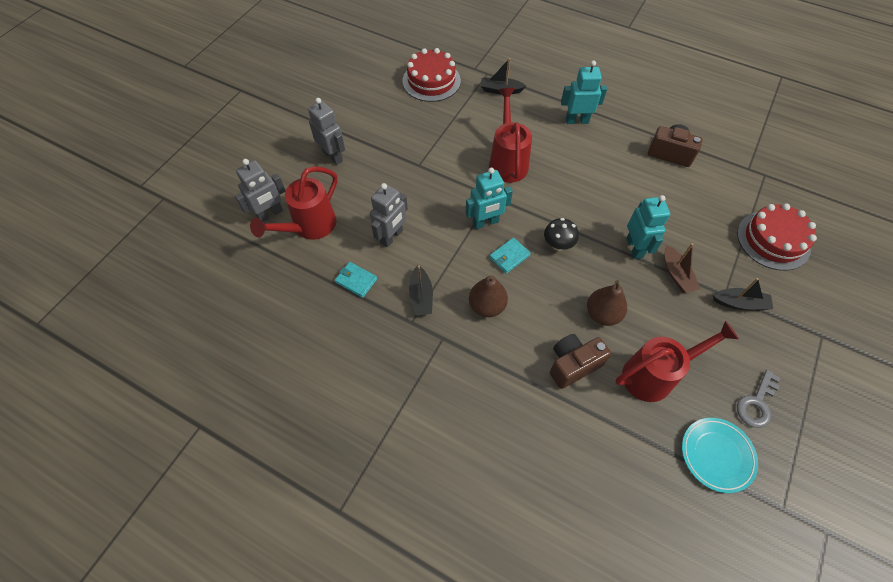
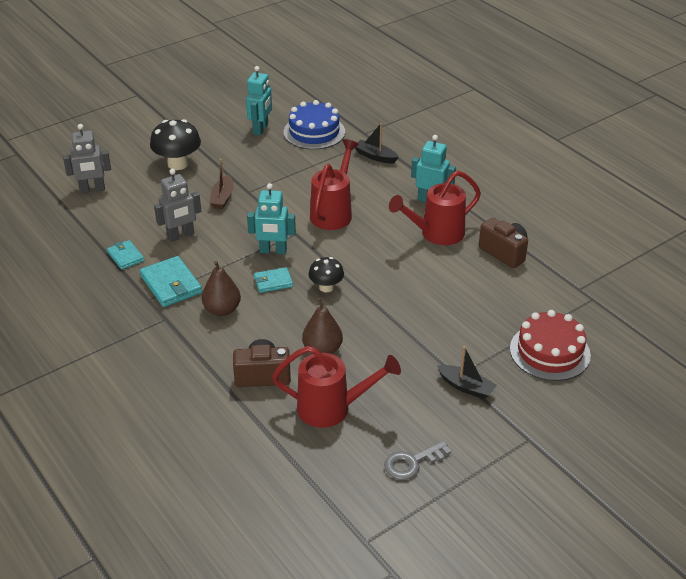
camera: 25 degrees right, 20 degrees down
red watering can [250,166,338,240] -> red watering can moved to [389,170,481,245]
grey robot [308,98,345,165] -> black mushroom [150,119,201,170]
red cake [403,48,461,102] -> blue cake [283,100,345,150]
black boat [409,265,433,315] -> turquoise wallet [140,256,202,307]
turquoise robot [626,195,670,259] -> turquoise robot moved to [246,66,272,136]
brown boat [665,243,700,293] -> brown boat moved to [210,159,234,209]
turquoise plate [682,418,758,493] -> none

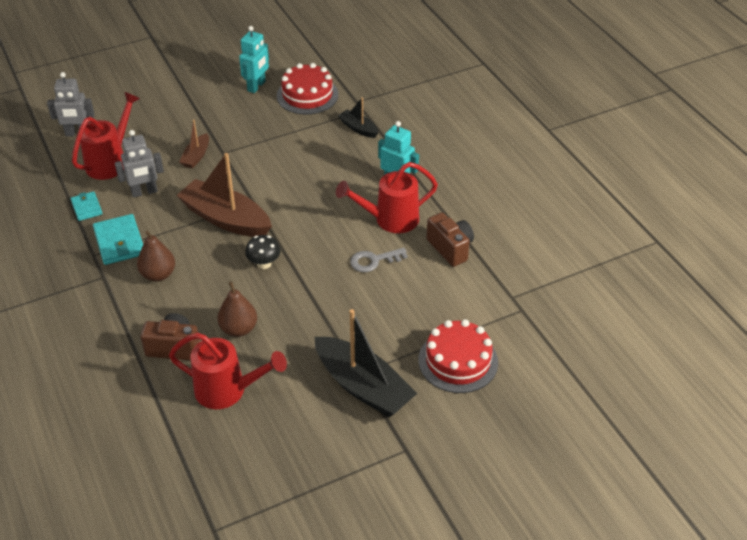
camera: 10 degrees right, 5 degrees up
black mushroom [150,119,201,170] -> none
turquoise robot [247,183,296,254] -> brown boat [176,153,272,237]
turquoise wallet [254,267,293,293] -> none
blue cake [283,100,345,150] -> red cake [277,63,338,114]
red watering can [310,139,359,230] -> red watering can moved to [72,92,140,180]
grey key [384,441,451,480] -> grey key moved to [350,248,408,272]
black boat [437,346,497,399] -> black boat [315,309,417,417], size x2.00

